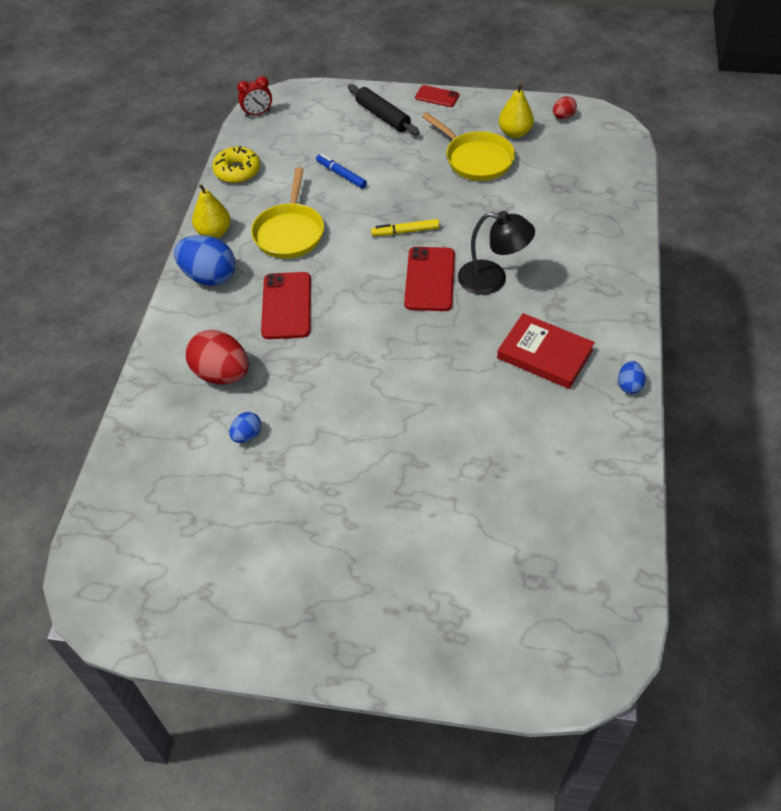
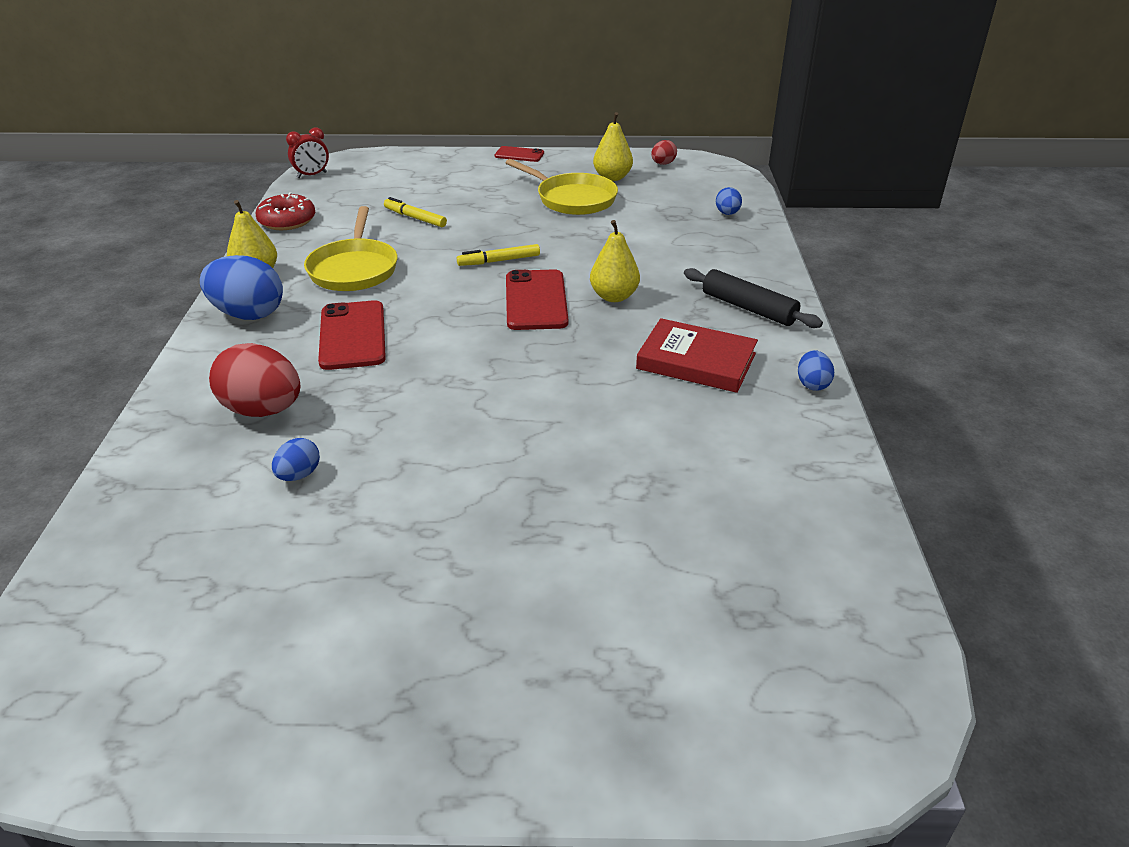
camera: 10 degrees left, 15 degrees down
yellow donut [212,146,260,183] -> red donut [256,192,315,230]
blue marker [316,154,367,188] -> yellow marker [384,197,447,227]
black rolling pin [348,84,420,135] -> black rolling pin moved to [684,268,823,328]
black lamp [458,211,535,295] -> yellow pear [590,220,640,302]
none -> blue egg [716,187,742,215]

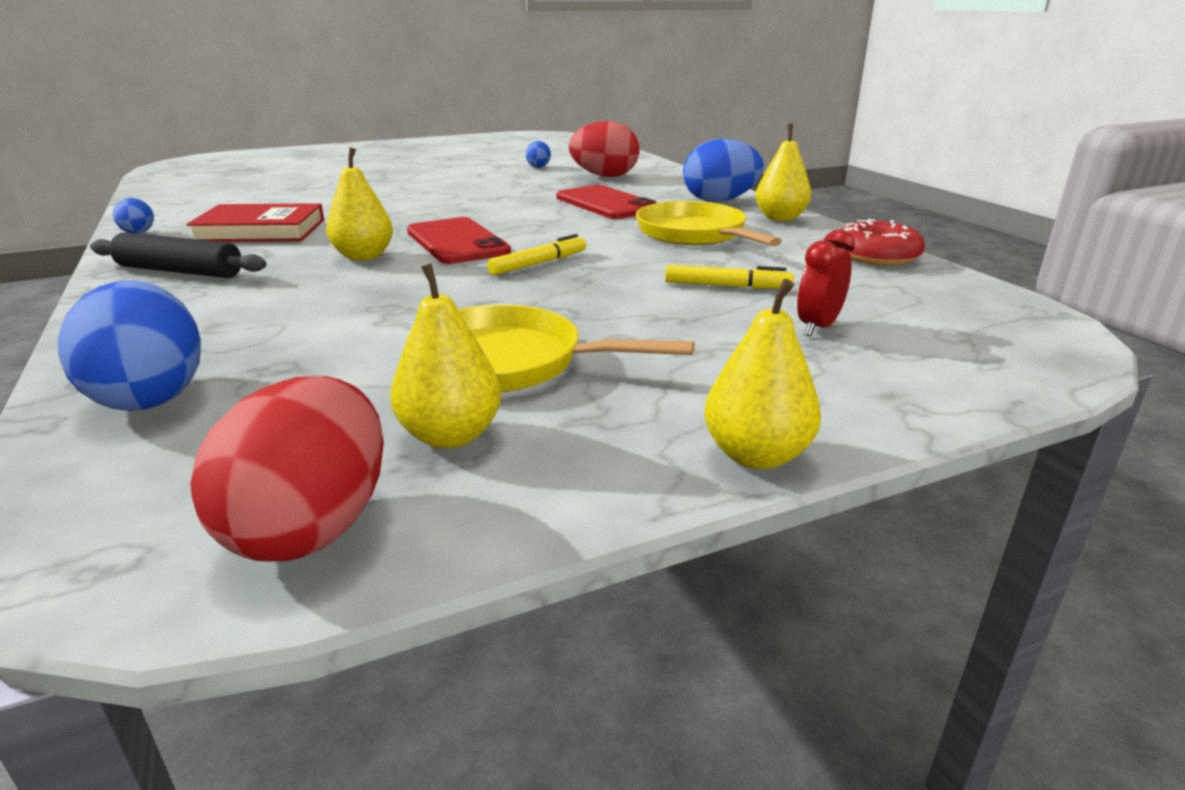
camera: 155 degrees right, 10 degrees down
red clock [286,127,329,178] -> red clock moved to [797,229,855,336]
red phone [495,146,544,162] -> yellow pear [704,279,821,469]
red egg [651,140,677,165] -> red egg [190,376,384,561], size x1.99
blue egg [716,187,742,215] -> blue egg [58,280,201,411], size x1.99

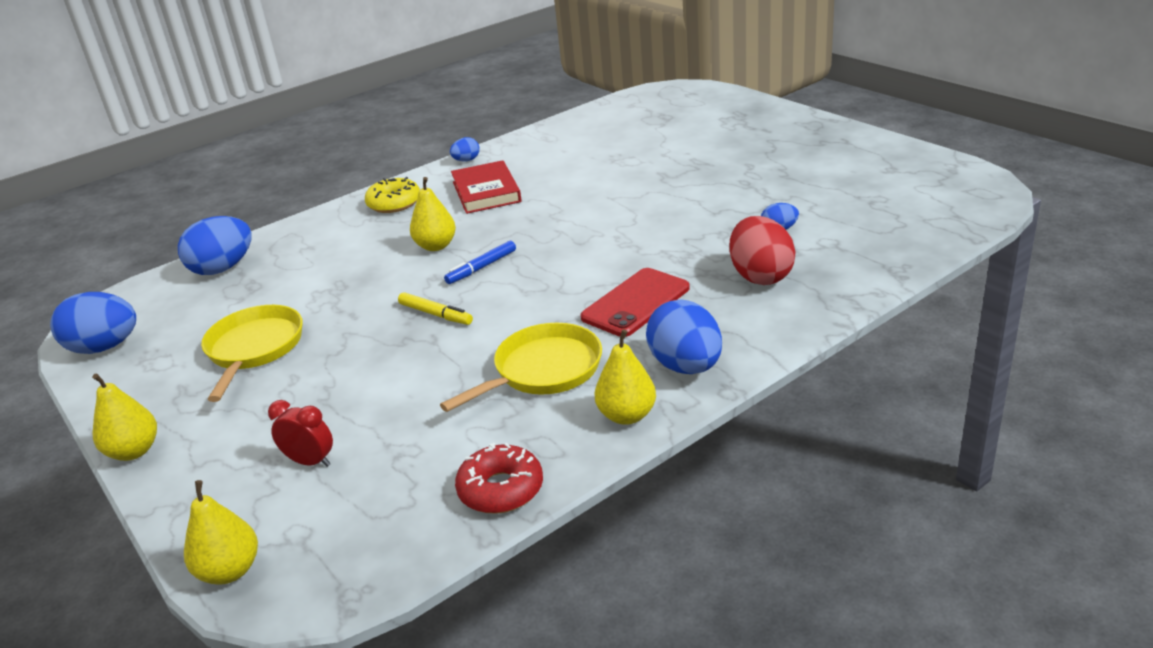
camera: 80 degrees right, 5 degrees up
black rolling pin [90,232,267,278] -> yellow donut [365,177,420,213]
red egg [190,376,384,561] -> blue egg [50,292,136,354]
yellow pear [390,263,501,448] -> yellow pear moved to [184,480,258,585]
red phone [407,217,511,264] -> blue marker [444,241,516,284]
yellow marker [665,265,794,289] -> none

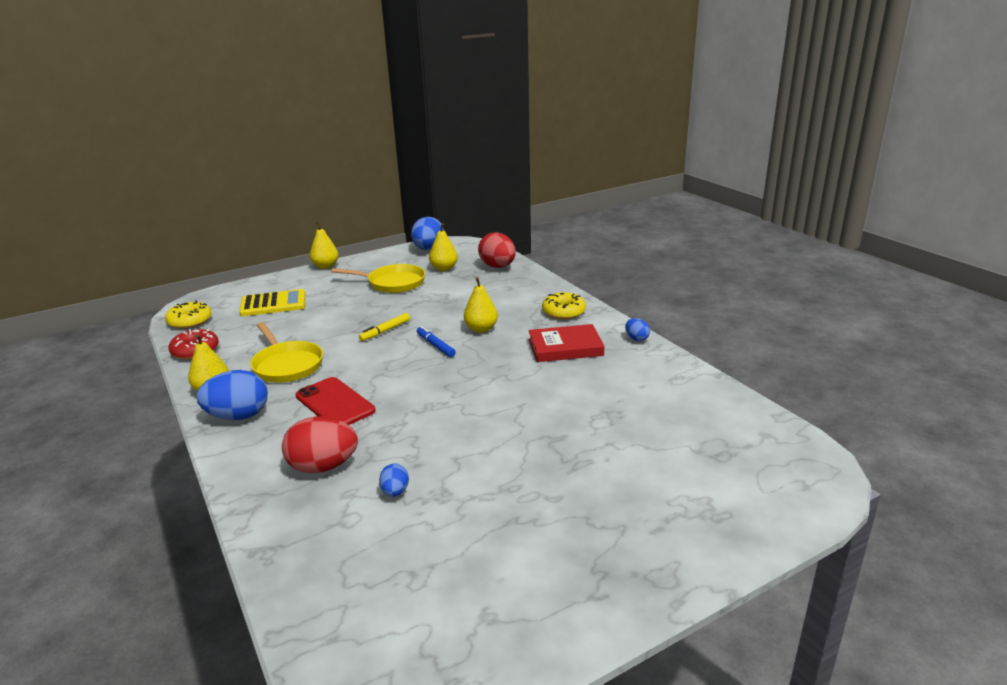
camera: 95 degrees right, 5 degrees down
blue egg [178,216,252,275] -> red egg [478,232,516,268]
yellow pear [184,480,258,585] -> yellow pear moved to [429,223,458,271]
red clock [268,400,333,467] -> yellow calculator [239,289,305,316]
none -> yellow donut [165,300,212,329]

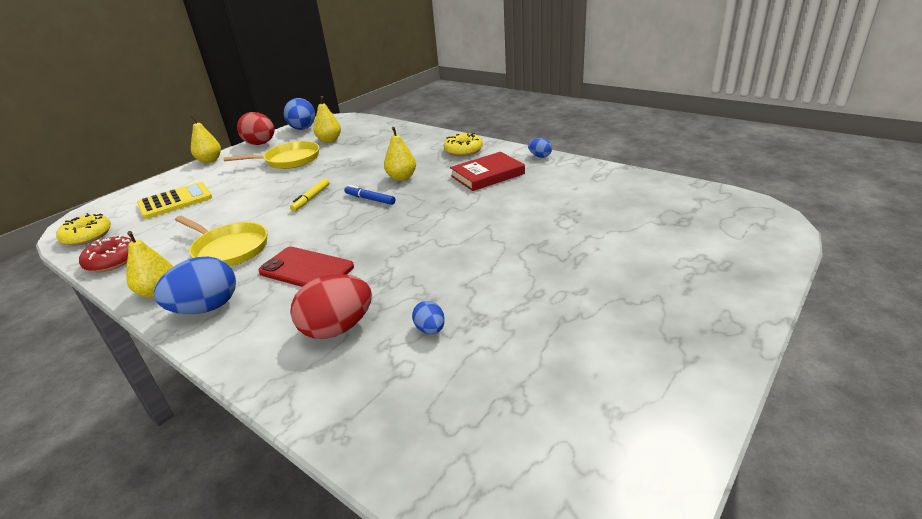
camera: 20 degrees left, 5 degrees up
red egg [478,232,516,268] -> red egg moved to [237,112,274,145]

